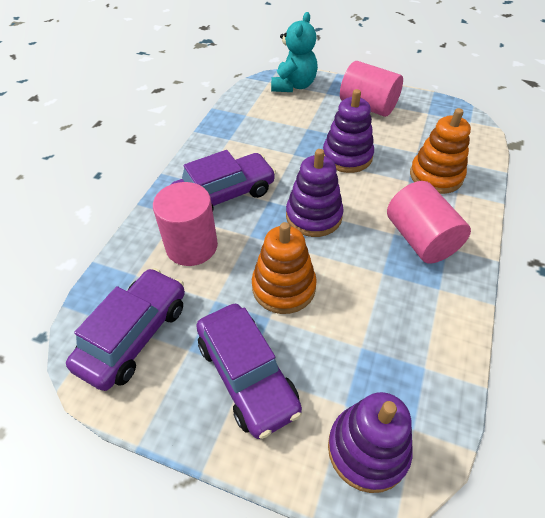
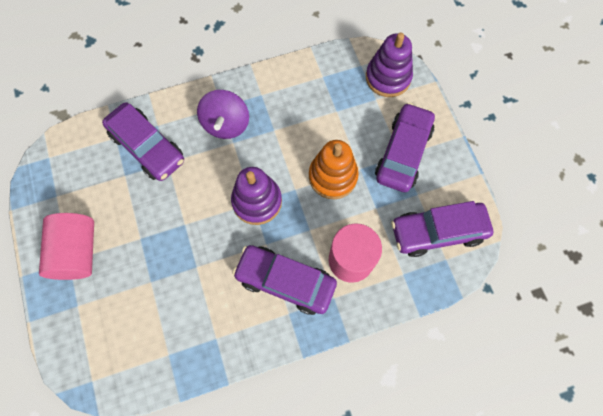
camera: 130 degrees left, 20 degrees up
turquoise teddy bear [271,12,318,92] -> none
purple stacking toy [323,89,374,173] -> none
pink cylinder [387,181,471,264] -> purple spinning top [197,90,249,139]
orange stacking toy [410,108,471,194] -> purple car [102,102,184,181]

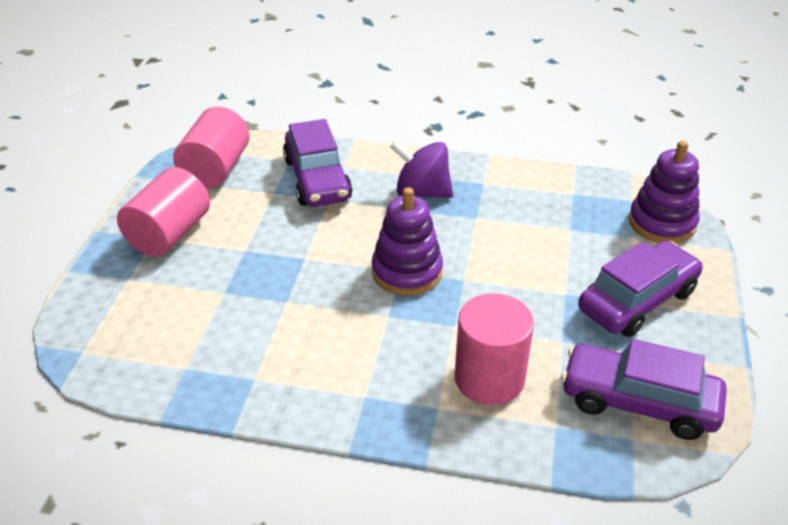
camera: 30 degrees right, 30 degrees down
purple spinning top [197,90,249,139] -> purple spinning top turned 75 degrees clockwise [390,141,453,198]
purple car [232,245,337,315] -> none
orange stacking toy [309,140,359,199] -> none
none -> pink cylinder [173,107,250,188]

